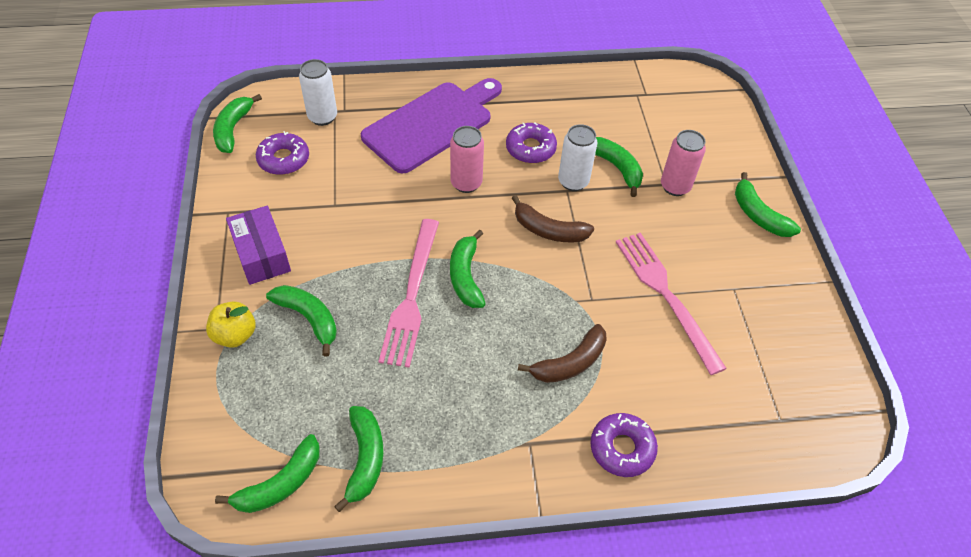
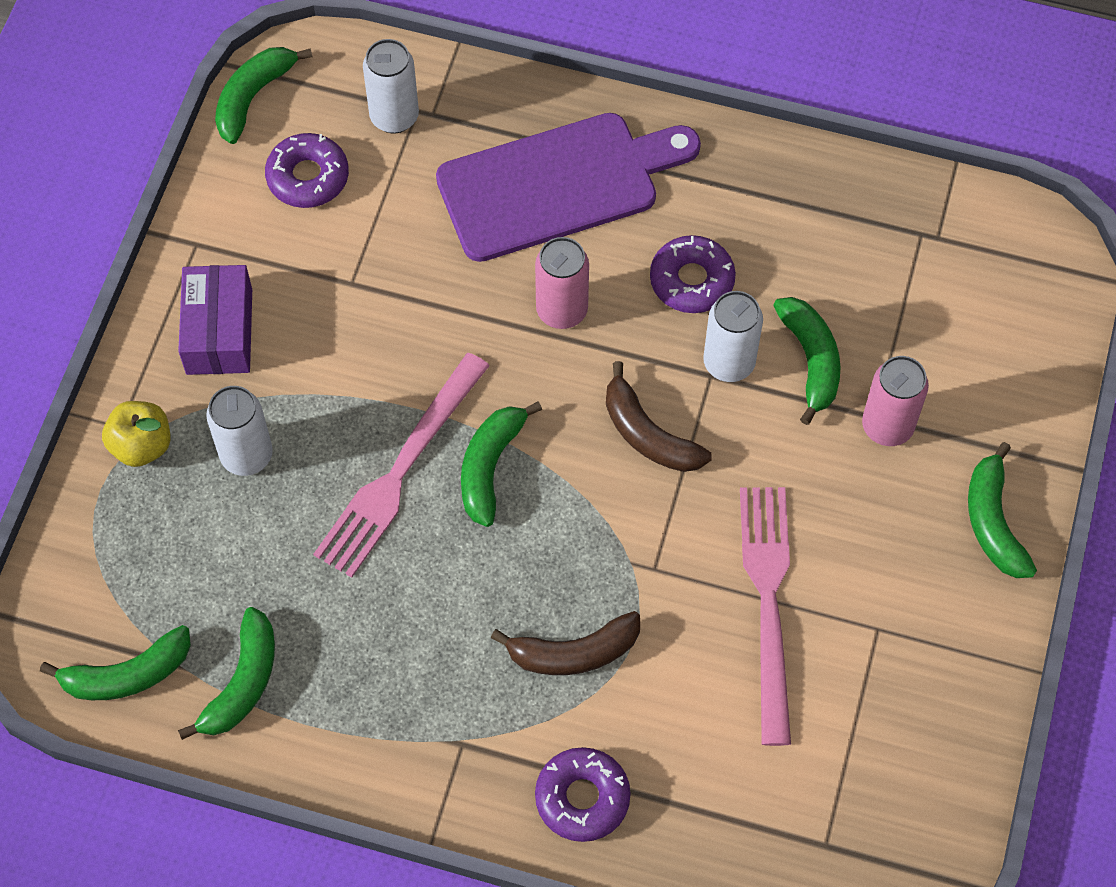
camera: 25 degrees right, 10 degrees up
green banana [266,285,337,356] -> white can [206,386,273,476]

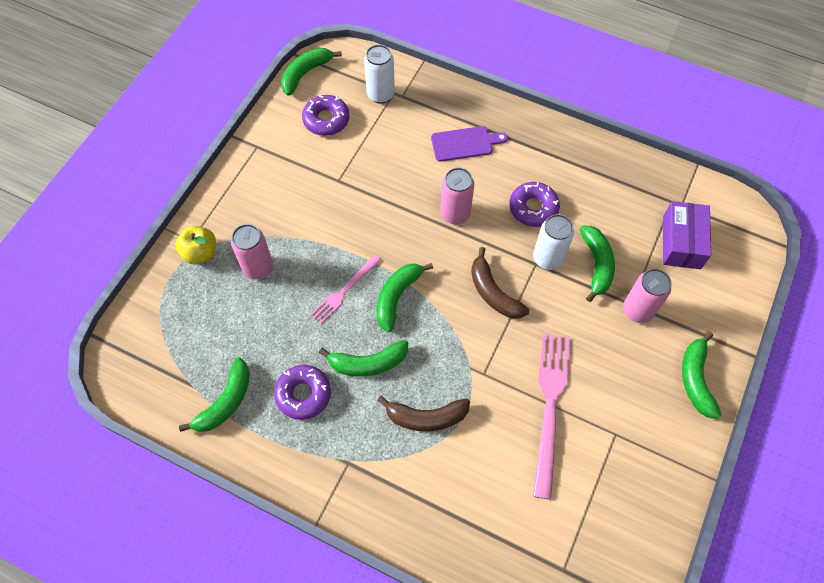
camera: 10 degrees right, 0 degrees up
green banana [40,625,191,700] -> green banana moved to [319,340,408,377]
purple box [178,265,252,375] -> purple box moved to [663,201,711,269]
white can [206,386,273,476] -> pink can [231,224,273,280]
pink fork [313,353,490,578] -> pink fork [310,255,381,324], size x0.57
purple cutting board [436,113,701,262] -> purple cutting board [431,126,508,162], size x0.50
purple donut [535,747,631,842] -> purple donut moved to [274,365,331,420]

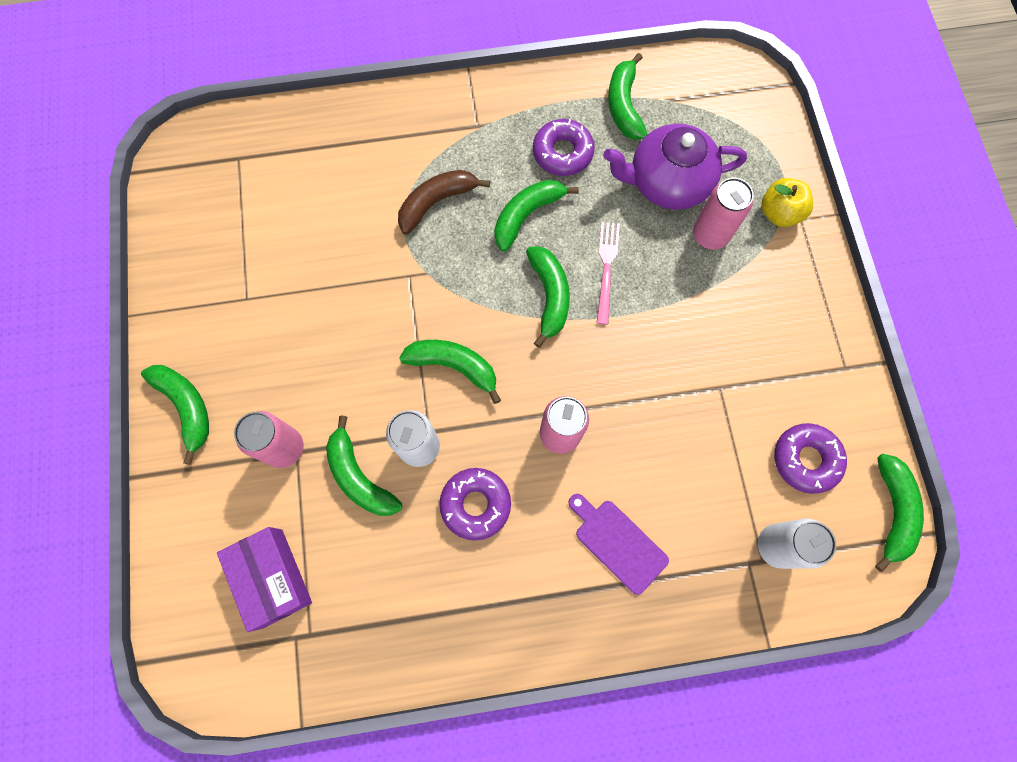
camera: 145 degrees right, 10 degrees up
purple cutting board [431,126,508,162] -> purple cutting board turned 90 degrees clockwise [568,494,669,595]
brown banana [471,247,529,318] -> green banana [399,340,501,404]
pink fork [533,333,571,500] -> none
none -> purple teapot [603,124,747,210]

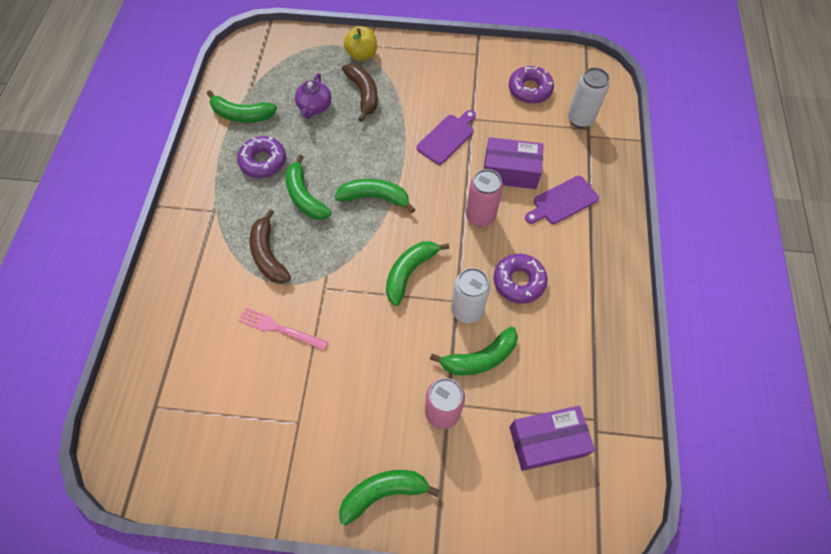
camera: 75 degrees left, 10 degrees down
pink fork [597,222,620,325] -> pink fork moved to [238,307,328,351]
purple teapot [603,124,747,210] -> purple teapot [295,73,331,119], size x0.57
pink can [693,178,754,250] -> brown banana [342,64,378,122]
green banana [875,454,924,572] -> none
none -> purple cutting board [416,110,476,165]
none -> purple box [484,137,544,189]

